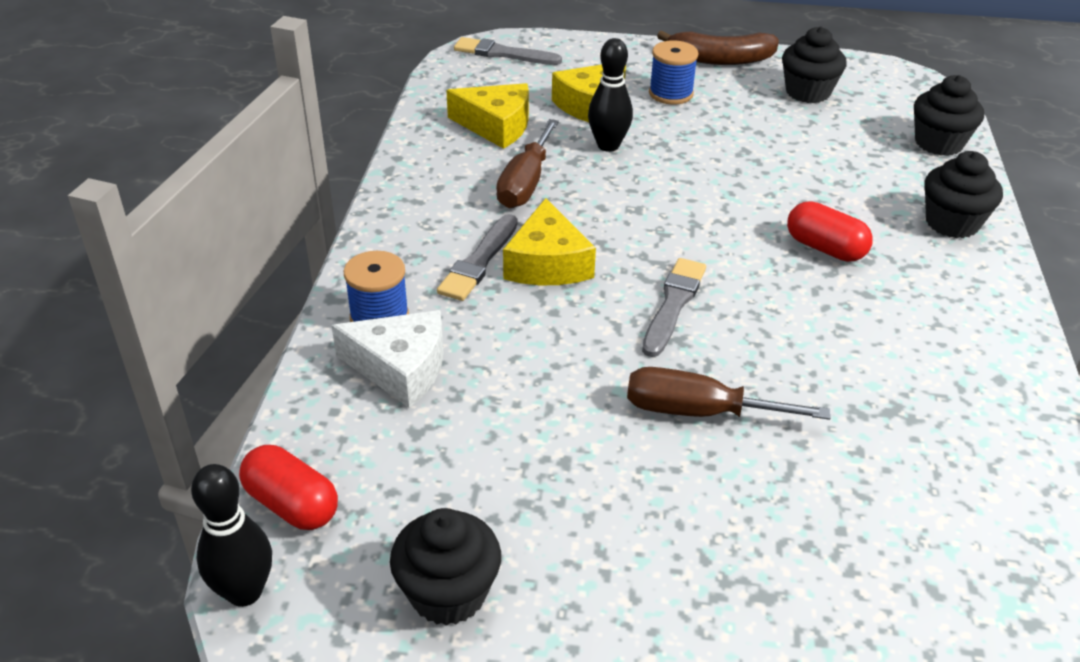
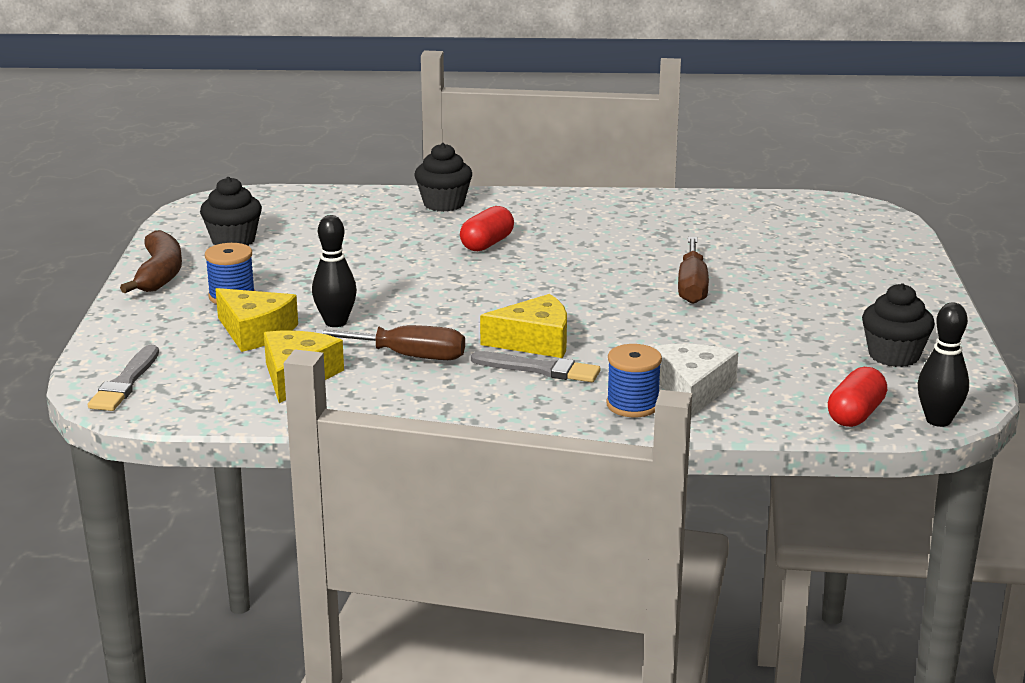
camera: 95 degrees left, 15 degrees down
grey brush [642,258,706,357] -> none
black cupcake [914,75,984,156] -> none

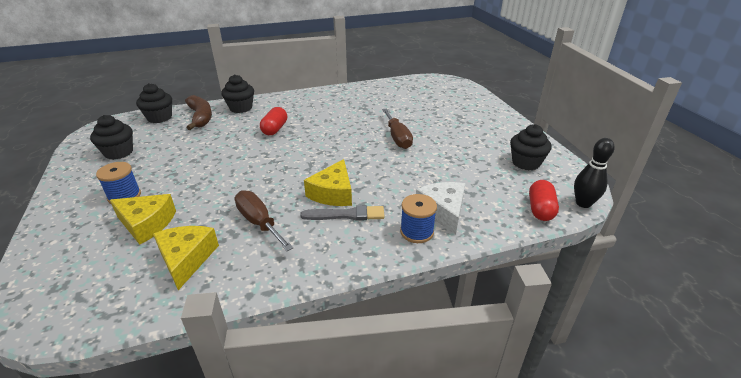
camera: 20 degrees left, 10 degrees up
grey brush [88,345,159,411] -> none
brown banana [120,230,182,293] -> brown banana moved to [185,95,212,130]
black bowling pin [312,215,357,327] -> none
brown screwdriver [315,325,465,360] -> brown screwdriver turned 120 degrees counterclockwise [235,190,293,251]
yellow cheese [480,294,567,358] -> yellow cheese turned 135 degrees clockwise [304,159,352,206]
none -> black cupcake [136,83,172,123]

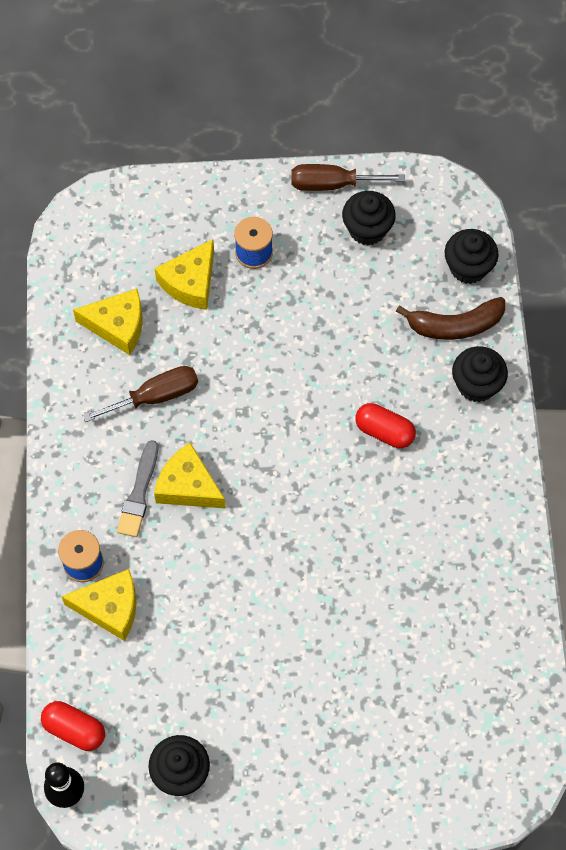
camera: 105 degrees right, 30 degrees up
brown screwdriver [382,108,413,149] -> brown screwdriver moved to [291,164,405,191]
white cheese [416,182,465,235] -> yellow cheese [61,569,136,641]

